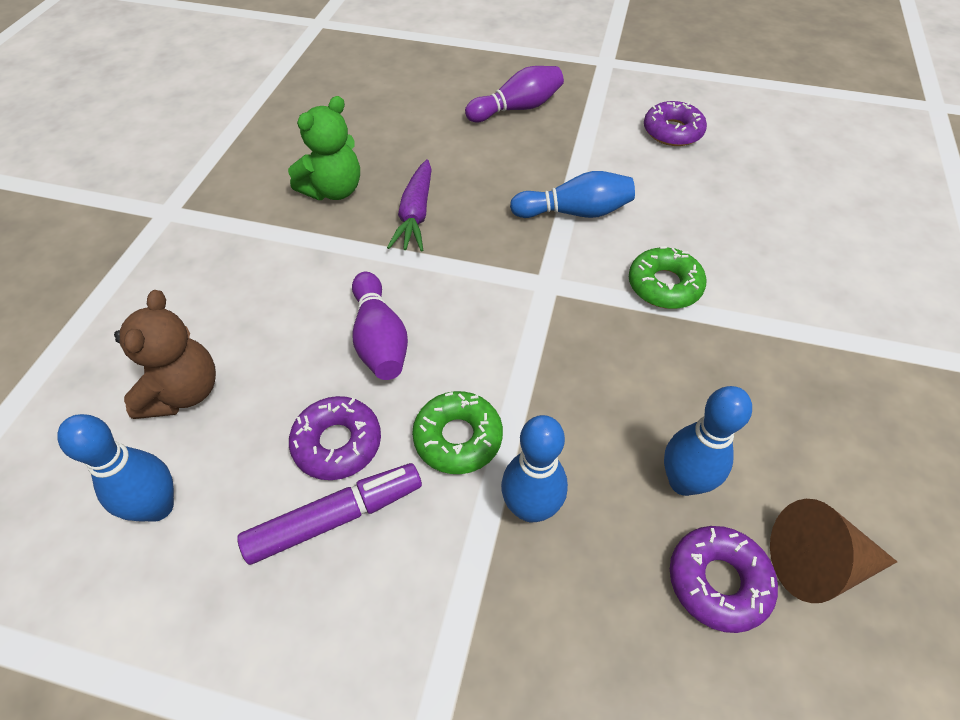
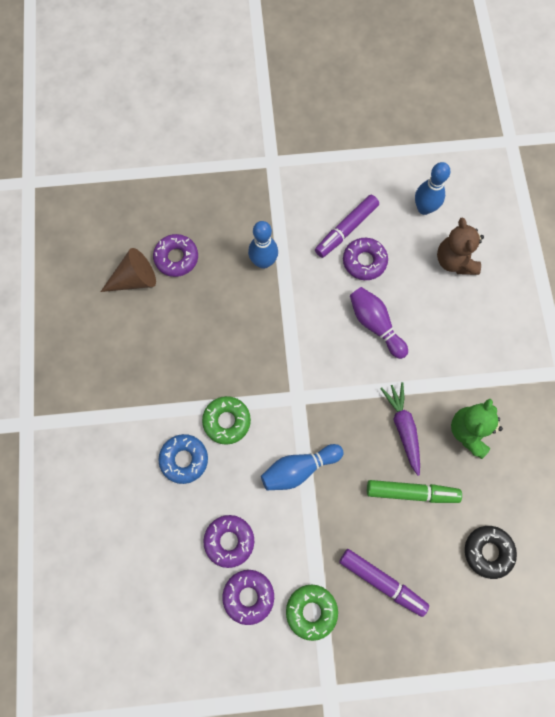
camera: 160 degrees right, 20 degrees up
green donut [412,391,503,474] -> green donut moved to [286,585,338,641]
purple bowling pin [465,66,564,123] -> purple marker [339,549,429,617]
blue bowling pin [664,386,752,496] -> none
none -> blue donut [159,434,208,484]
none -> purple donut [203,515,254,568]
none -> green marker [367,480,462,503]
none -> black donut [465,526,517,579]

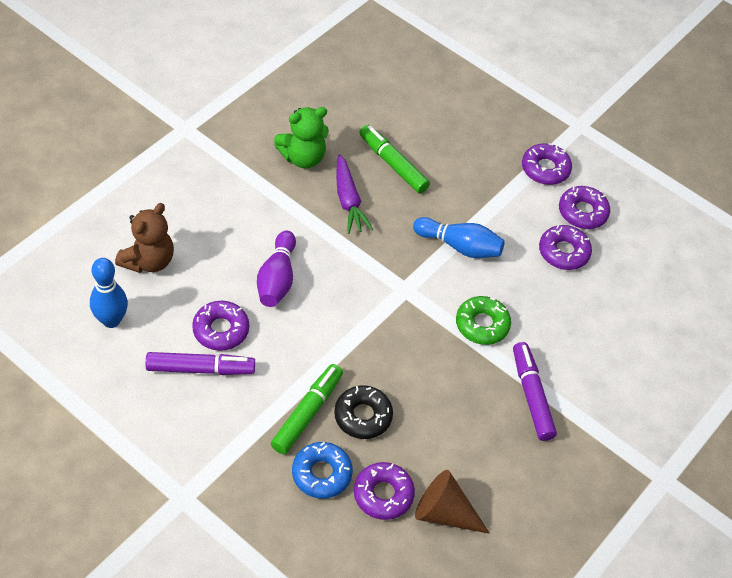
camera: 140 degrees left, 20 degrees down
blue donut [159,434,208,484] -> blue donut moved to [292,442,353,499]
blue bowling pin [248,221,278,269] -> green marker [271,364,343,454]
green donut [286,585,338,641] -> purple donut [522,143,572,185]
purple marker [339,549,429,617] -> purple marker moved to [513,342,557,441]
purple carrot [380,382,420,476] -> purple carrot turned 45 degrees counterclockwise [336,154,373,234]
black donut [465,526,517,579] -> black donut moved to [334,385,393,439]

